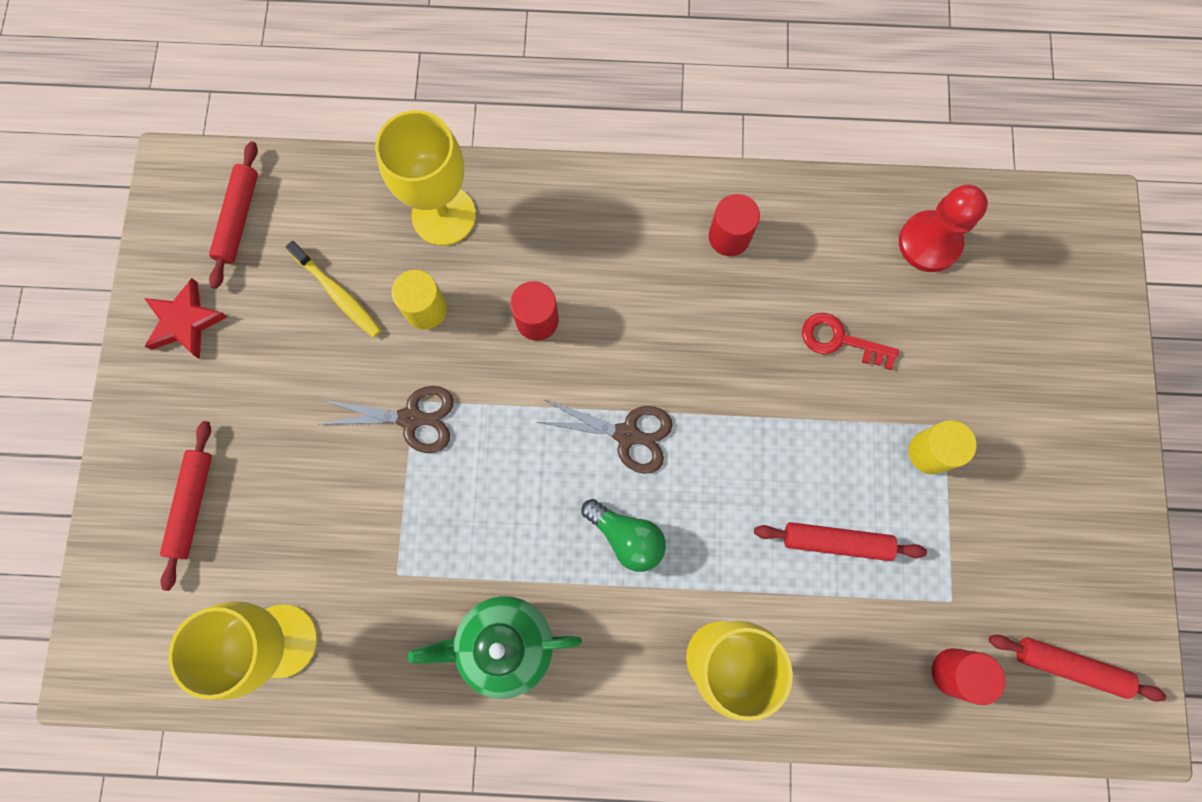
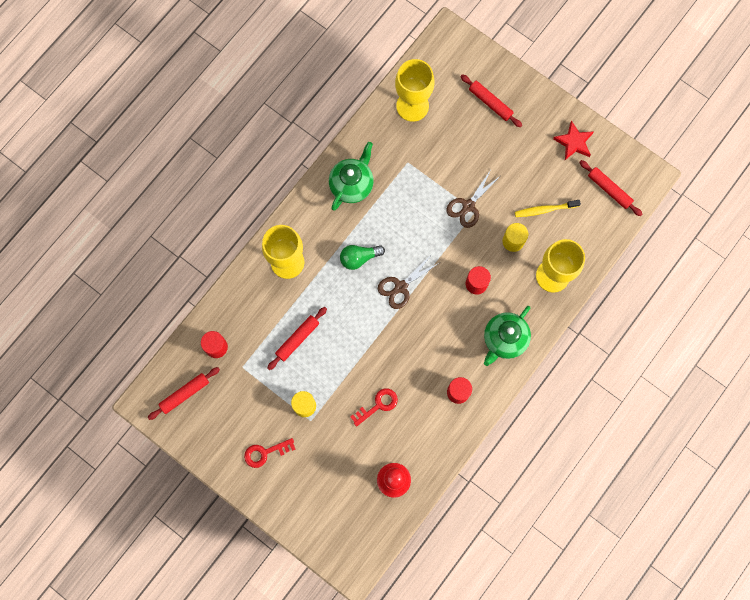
camera: 125 degrees right, 0 degrees up
none -> red key [244,438,296,468]
none -> green teapot [484,306,531,366]

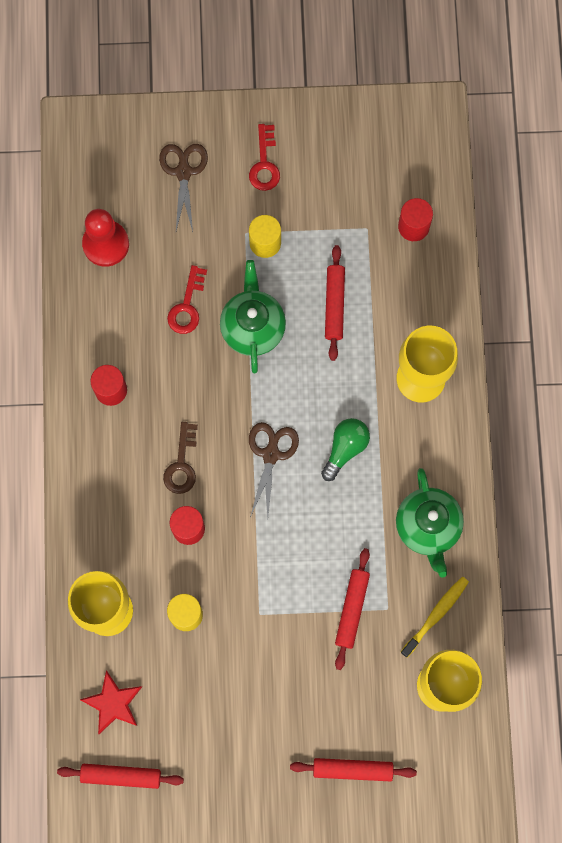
camera: 140 degrees right, 0 degrees up
red rolling pin [148,367,220,420] -> red rolling pin moved to [335,548,370,670]
red key [244,438,296,468] -> red key turned 150 degrees clockwise [249,124,280,191]
brown scissors [446,170,500,228] -> brown scissors moved to [159,144,208,232]
green teapot [484,306,531,366] -> green teapot moved to [220,260,286,373]
yellow toothbrush [515,200,581,217] -> yellow toothbrush moved to [401,576,469,657]
red star [553,121,594,160] -> red star moved to [80,670,142,734]
none -> brown key [163,422,198,494]

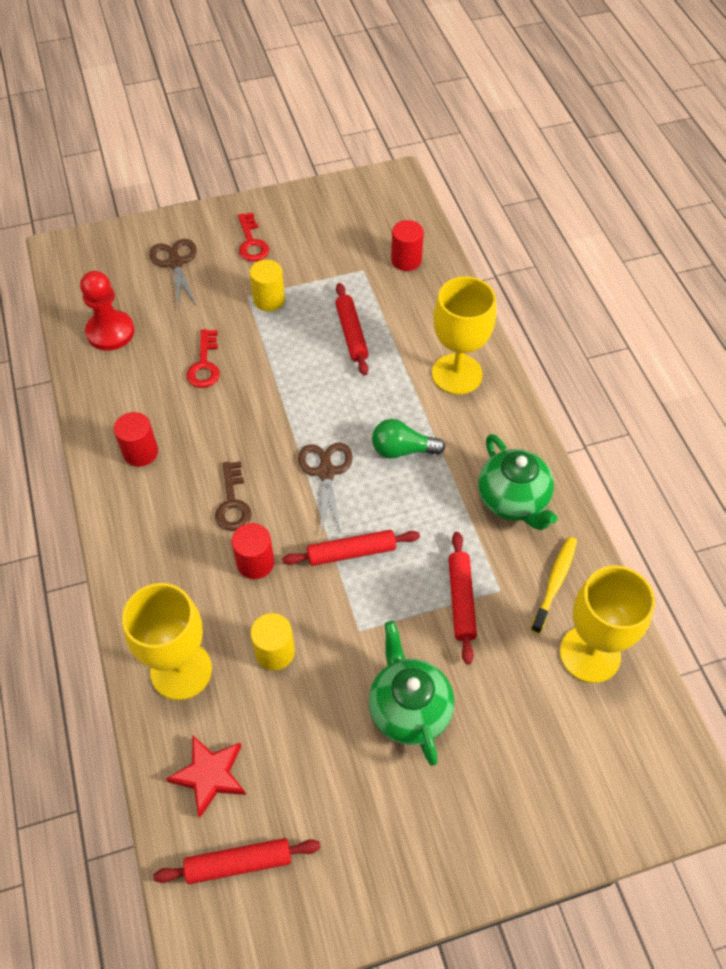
camera: 15 degrees left, 20 degrees down
green teapot [220,260,286,373] -> green teapot moved to [369,621,454,766]
red rolling pin [290,758,417,781] -> red rolling pin moved to [282,530,420,566]
green light bulb [321,418,370,481] -> green light bulb turned 105 degrees counterclockwise [372,419,445,458]

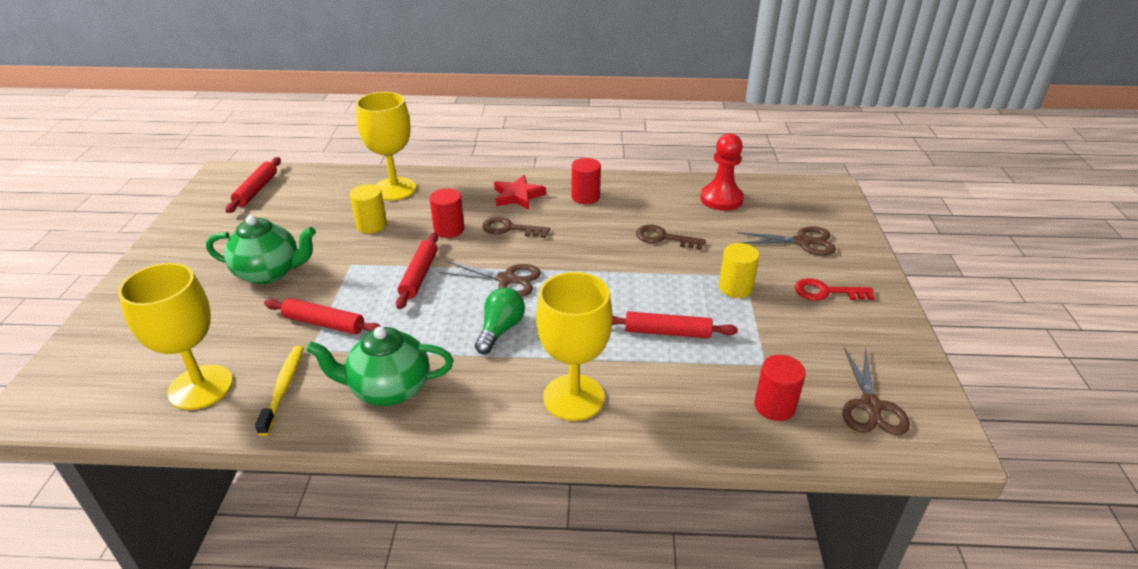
camera: 110 degrees right, 20 degrees down
red star [166,736,246,818] -> red star moved to [494,175,546,210]
red key [186,329,220,388] -> brown key [636,225,706,250]
yellow toothbrush [531,537,577,634] -> yellow toothbrush turned 135 degrees counterclockwise [255,346,303,436]
none -> brown scissors [843,347,910,435]

